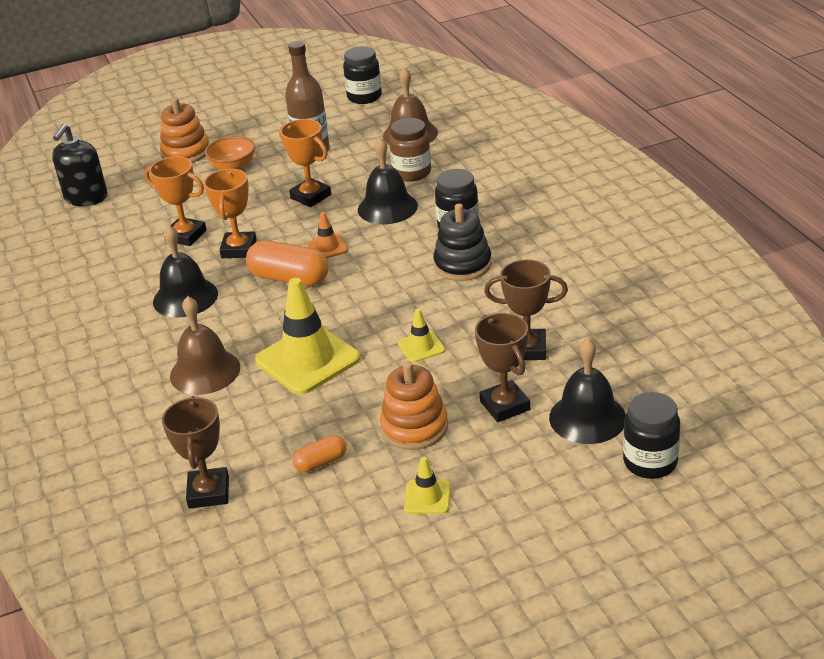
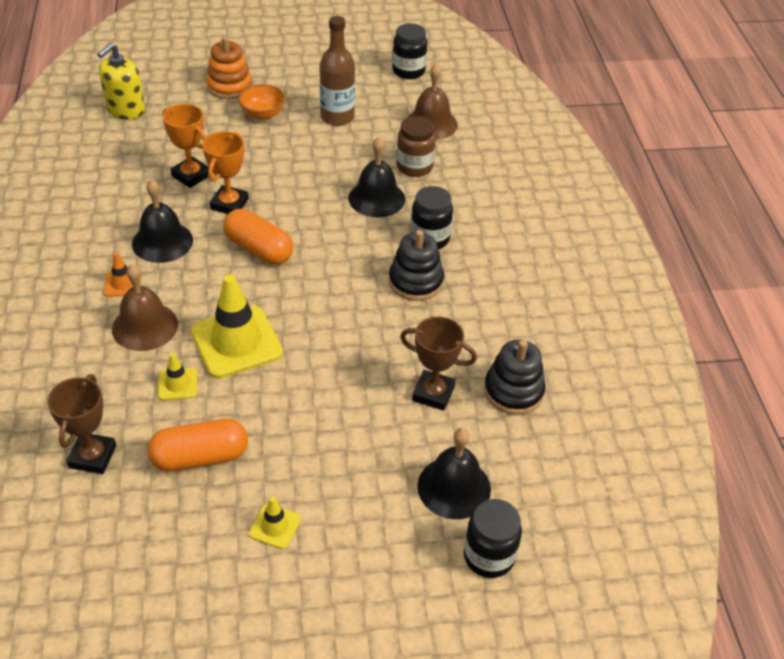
camera: 10 degrees right, 10 degrees up
black soap dispenser [52,124,108,206] -> yellow soap dispenser [97,43,145,119]
orange trophy [279,119,331,207] -> none
orange capsule [293,435,346,473] -> orange capsule [147,419,248,471], size x1.85
orange traffic cone [307,212,348,258] -> orange traffic cone moved to [104,252,142,297]
orange stacking toy [380,361,448,450] -> none
yellow traffic cone [398,309,445,363] -> yellow traffic cone moved to [158,353,197,400]
brown trophy [475,313,530,422] -> none
none -> black stacking toy [484,340,546,415]

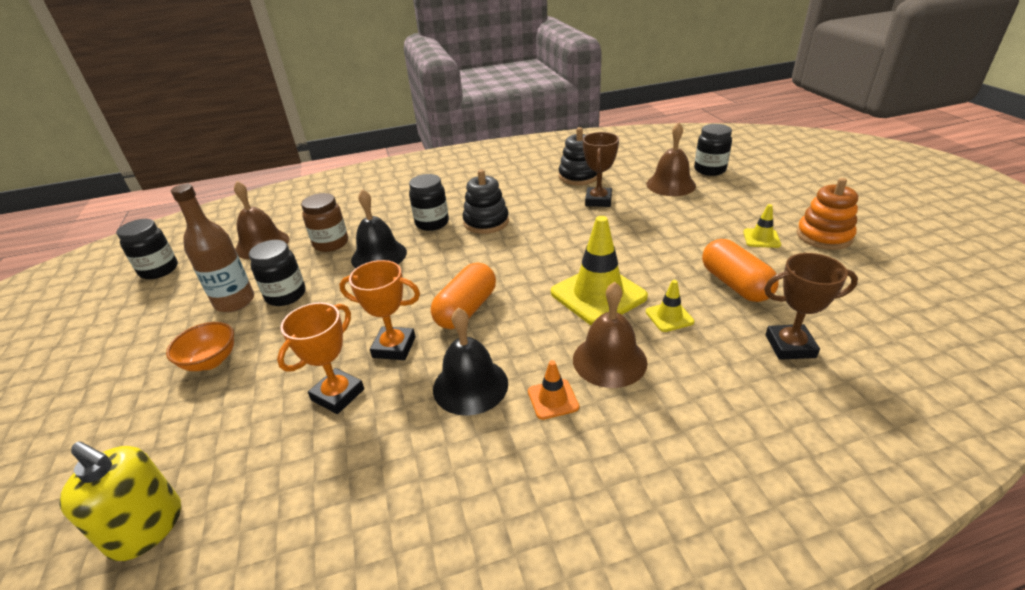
camera: 95 degrees left, 10 degrees down
orange stacking toy [206,36,252,99] -> orange stacking toy moved to [797,178,858,250]
black bell [417,428,491,519] -> brown bell [646,122,696,196]
none -> black jar [249,240,306,306]

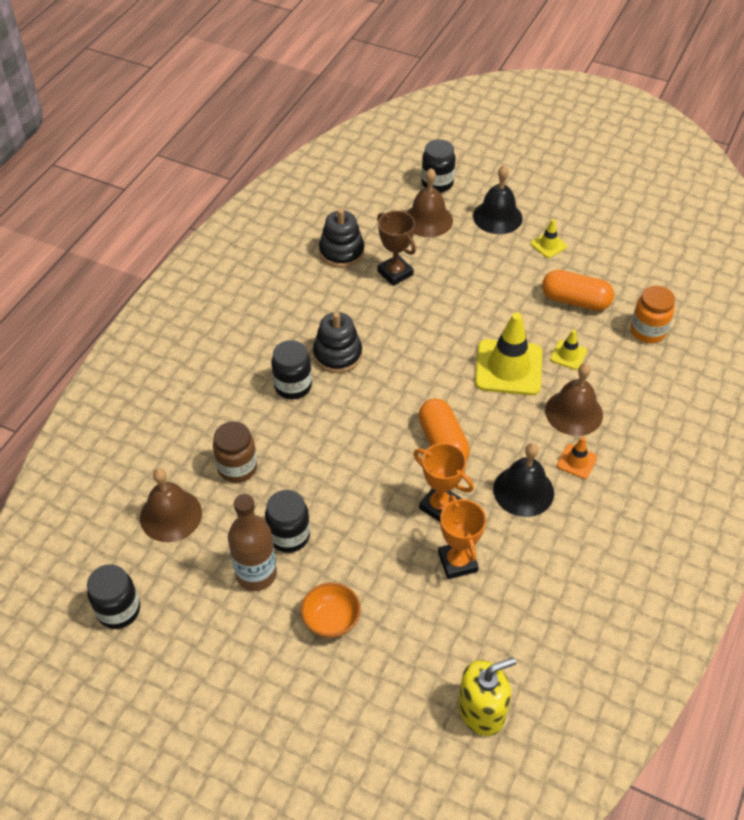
camera: 50 degrees left, 15 degrees up
orange trophy [339,260,420,360] -> orange trophy turned 75 degrees clockwise [414,443,474,522]
black bell [351,189,407,268] -> black bell moved to [473,165,523,234]
brown trophy [764,253,858,360] -> orange jar [631,285,675,343]
orange stacking toy [797,178,858,250] -> none

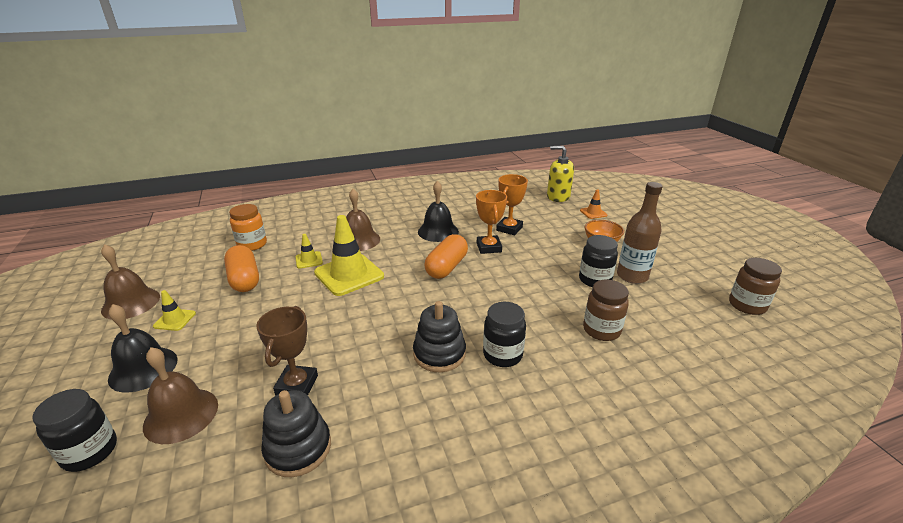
camera: 135 degrees left, 20 degrees down
black jar [87,564,140,629] -> brown jar [729,258,782,315]
brown bell [140,468,202,542] -> brown bell moved to [101,244,160,320]
orange traffic cone [557,437,597,479] -> orange traffic cone moved to [580,190,608,219]

